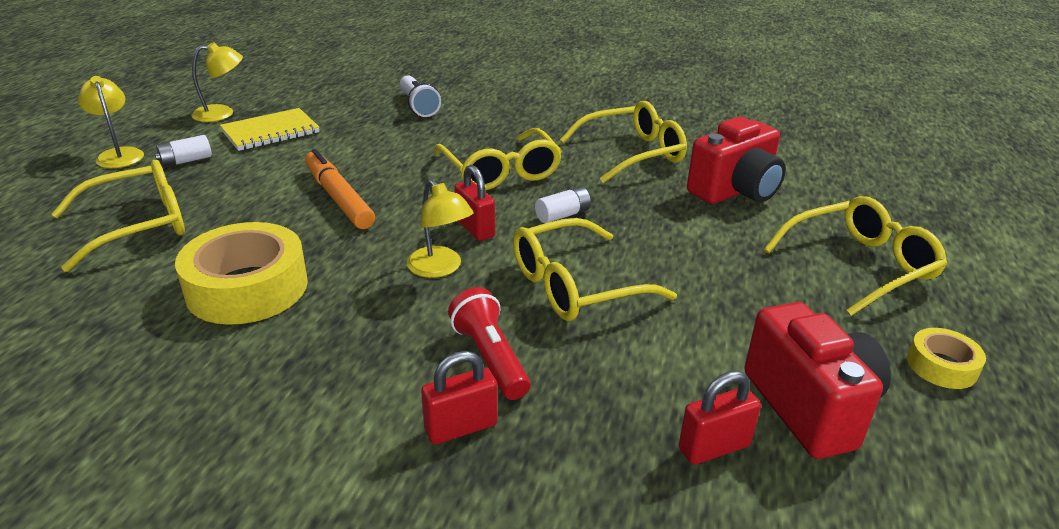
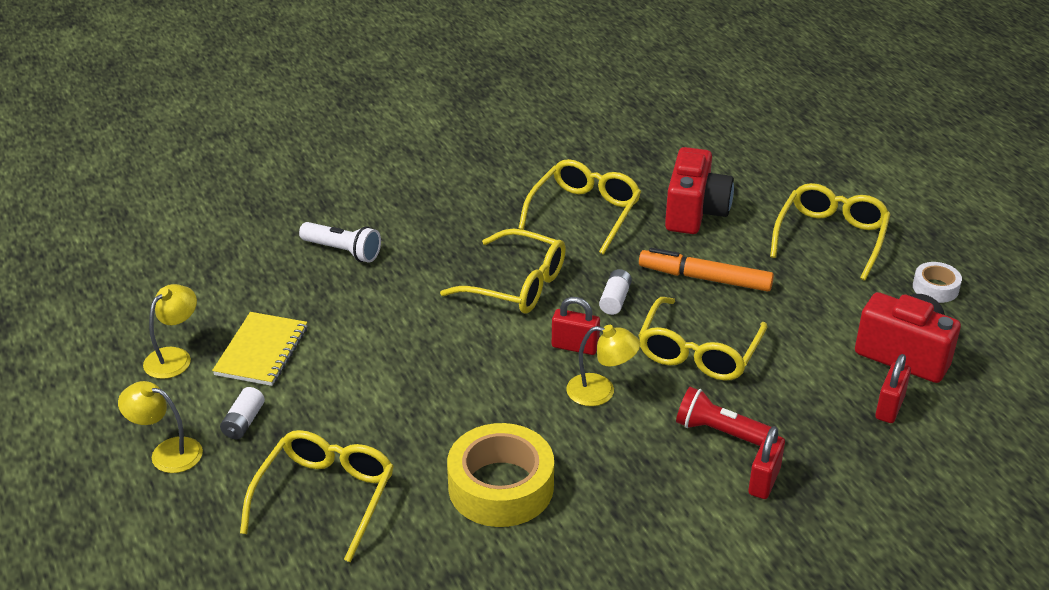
camera: 40 degrees left, 5 degrees up
orange marker [305,149,375,229] -> orange marker moved to [639,248,774,292]
yellow tape [907,328,986,389] -> white tape [913,262,962,303]

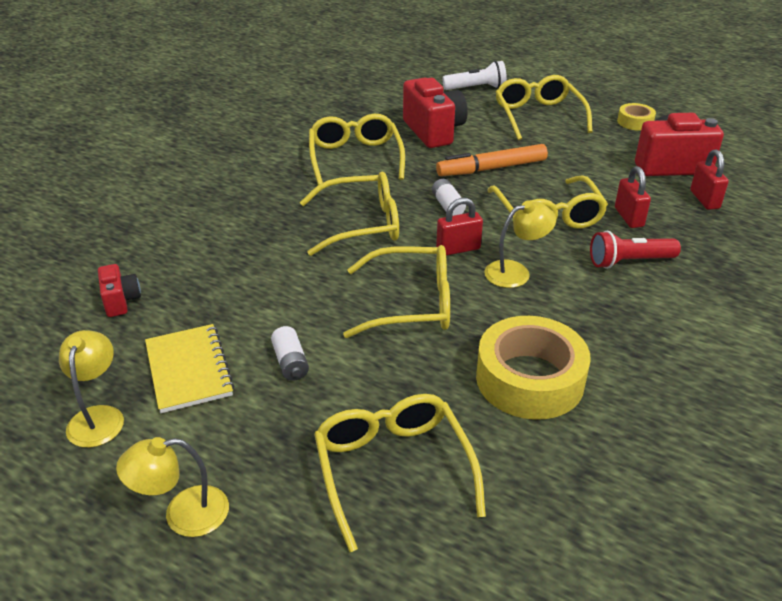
camera: 35 degrees left, 0 degrees up
white battery [220,387,265,439] -> white battery moved to [271,326,309,381]
white flashlight [299,222,381,263] -> white flashlight moved to [443,61,507,90]
red padlock [748,426,785,499] -> red padlock moved to [615,166,651,228]
white tape [913,262,962,303] -> yellow tape [617,103,656,131]
none -> red camera [98,264,141,317]
none -> yellow glasses [343,245,450,338]

